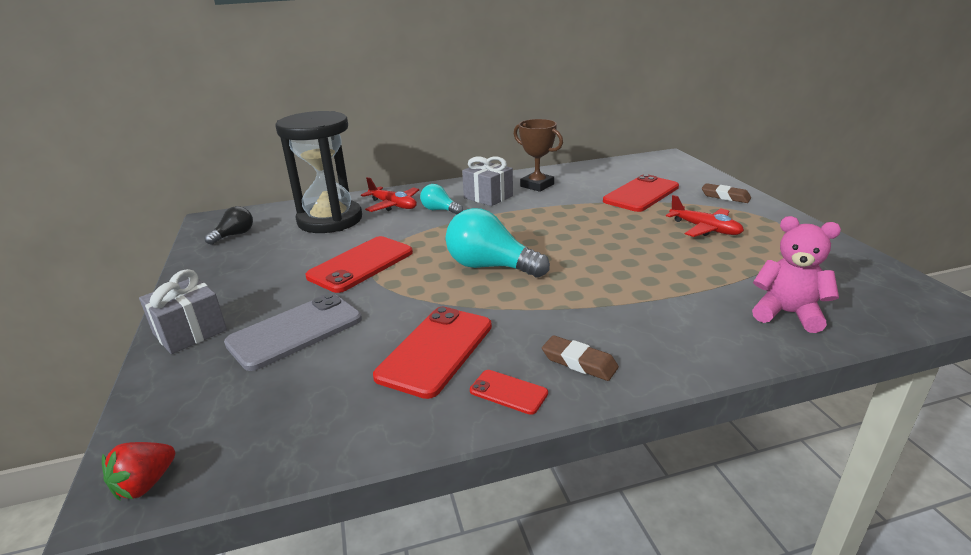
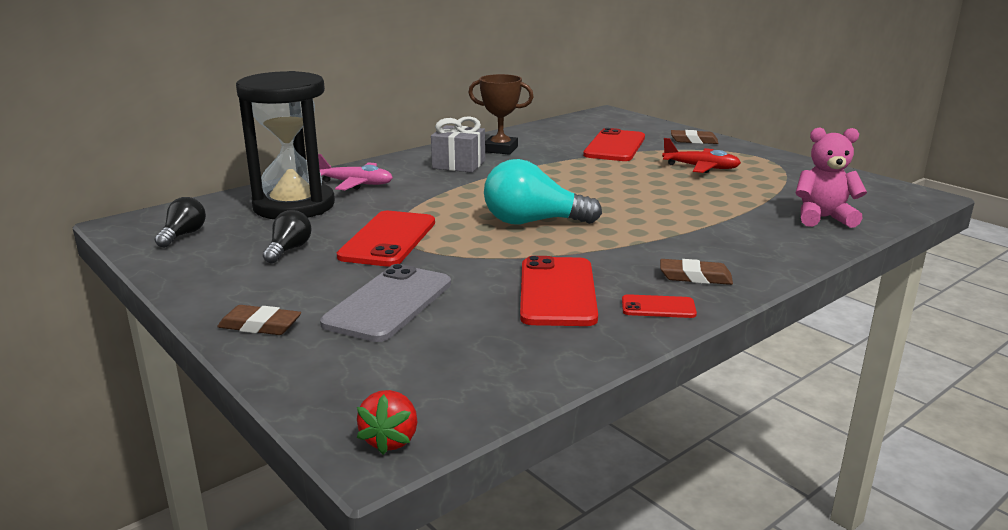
camera: 25 degrees left, 5 degrees down
grey gift [139,269,227,354] -> brown eraser [217,305,301,335]
red plane [361,177,419,212] -> pink plane [318,154,393,190]
turquoise light bulb [420,184,463,215] -> none
none -> black light bulb [263,210,312,263]

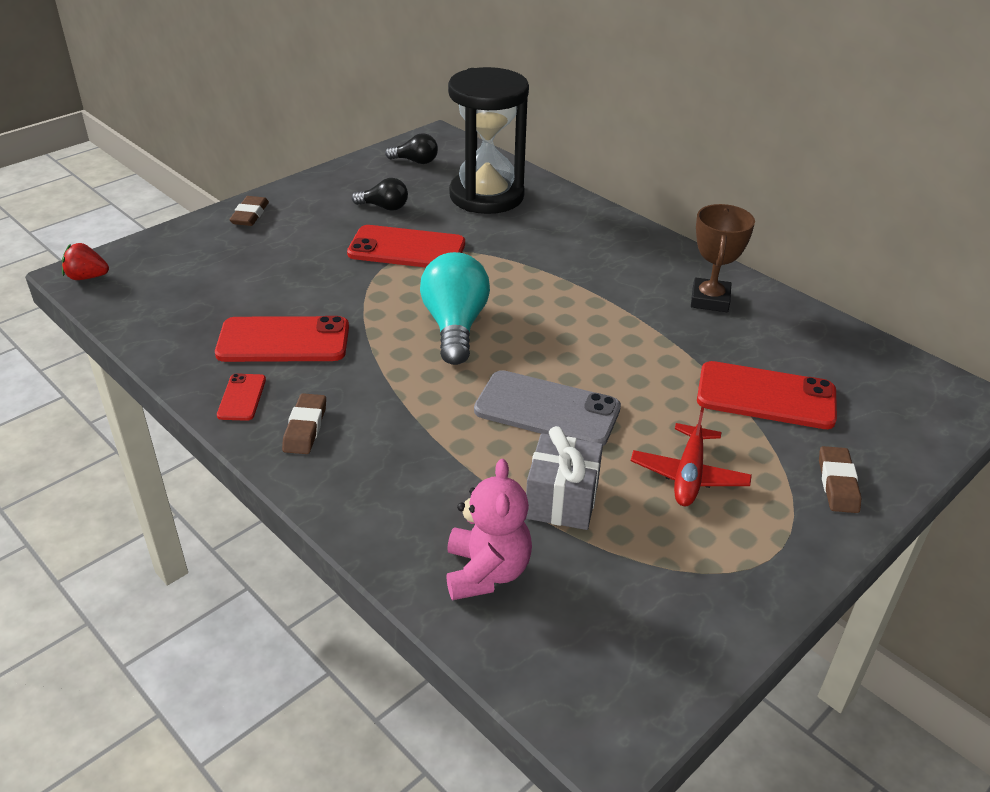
camera: 85 degrees right, 15 degrees up
pink plane [318,154,393,190] -> none
grey phone [320,264,451,342] -> grey phone moved to [474,370,621,446]
grey gift [431,116,485,173] -> grey gift moved to [526,426,603,530]

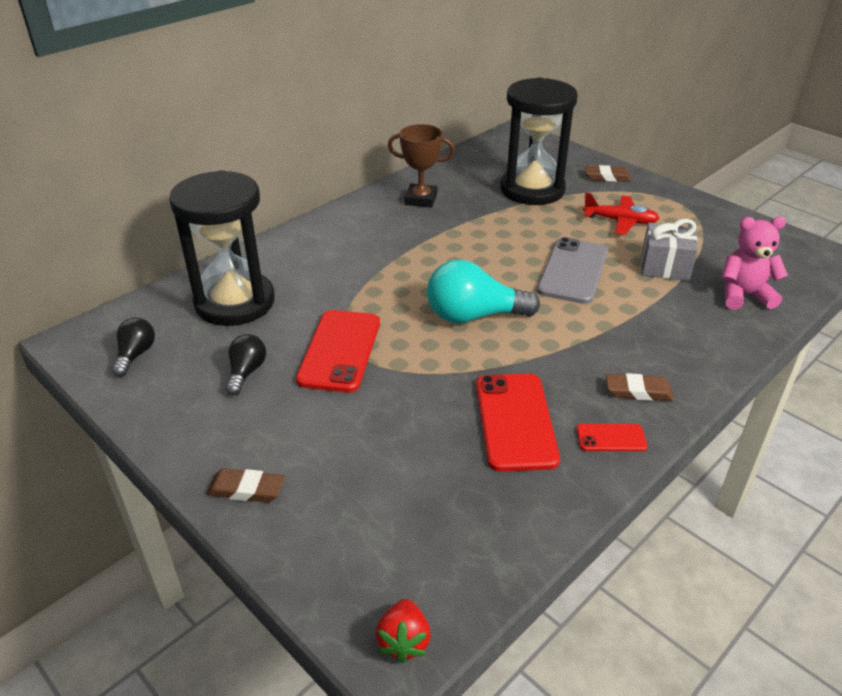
camera: 90 degrees left, 0 degrees up
red phone [697,361,837,429] -> black hourglass [500,77,578,205]

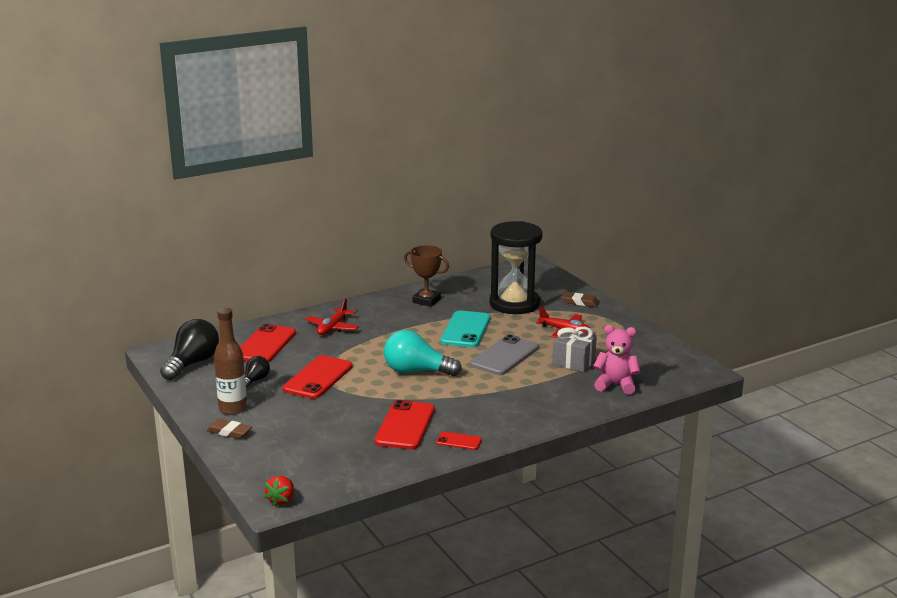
camera: 15 degrees right, 15 degrees down
black light bulb [112,318,155,377] -> black light bulb [160,319,219,380], size x1.83
black hourglass [169,170,275,326] -> red phone [240,324,296,362]
brown eraser [606,373,674,401] -> none
none -> brown bottle [214,308,247,415]
none -> red plane [305,299,359,335]
none -> turquoise phone [440,310,490,348]

